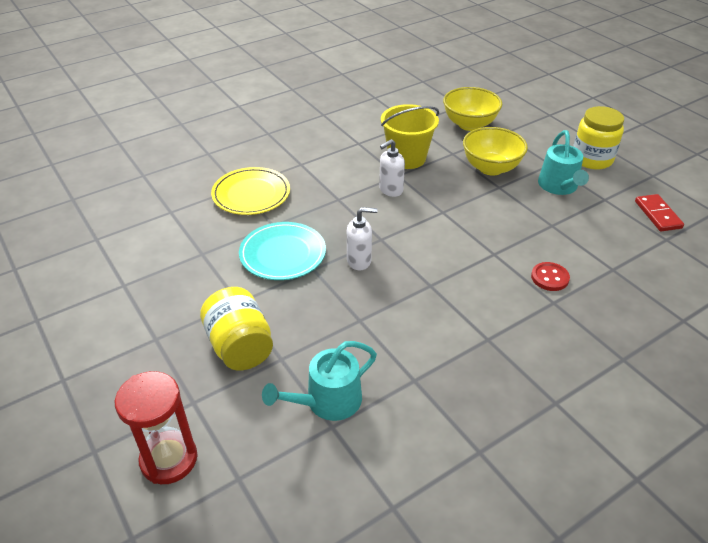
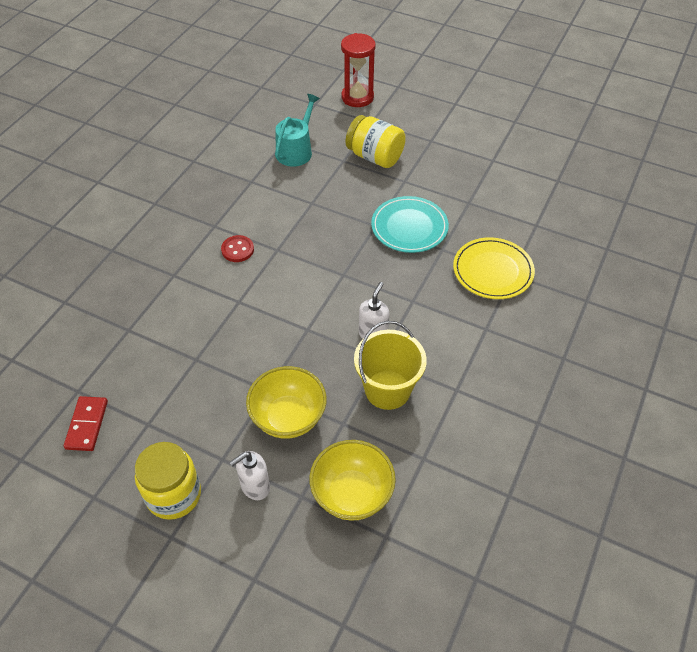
camera: 150 degrees right, 10 degrees up
white soap dispenser [347,207,378,270] -> white soap dispenser moved to [230,451,270,500]
red button [531,262,570,291] -> red button moved to [221,235,254,262]
turquoise watering can [538,130,589,195] -> none
red domino [635,194,684,232] -> red domino turned 45 degrees clockwise [64,396,108,451]

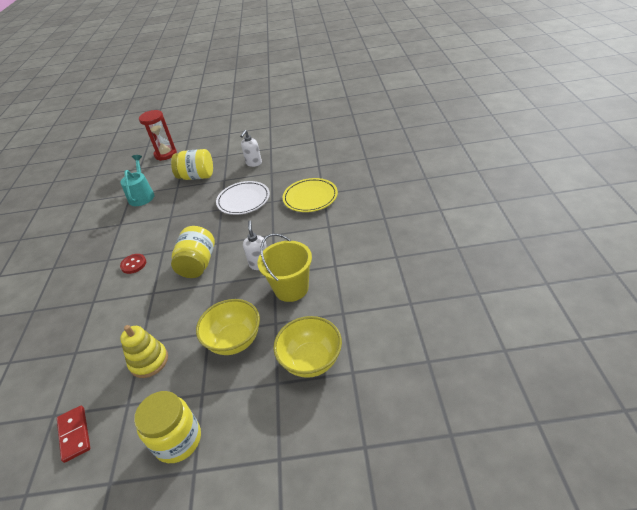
camera: 25 degrees left, 10 degrees down
white soap dispenser [230,451,270,500] -> white soap dispenser moved to [240,130,262,167]
turquoise plate [371,196,449,253] -> white plate [216,181,270,215]
none -> yellow stacking toy [120,325,168,378]
none -> yellow jar [171,226,215,278]

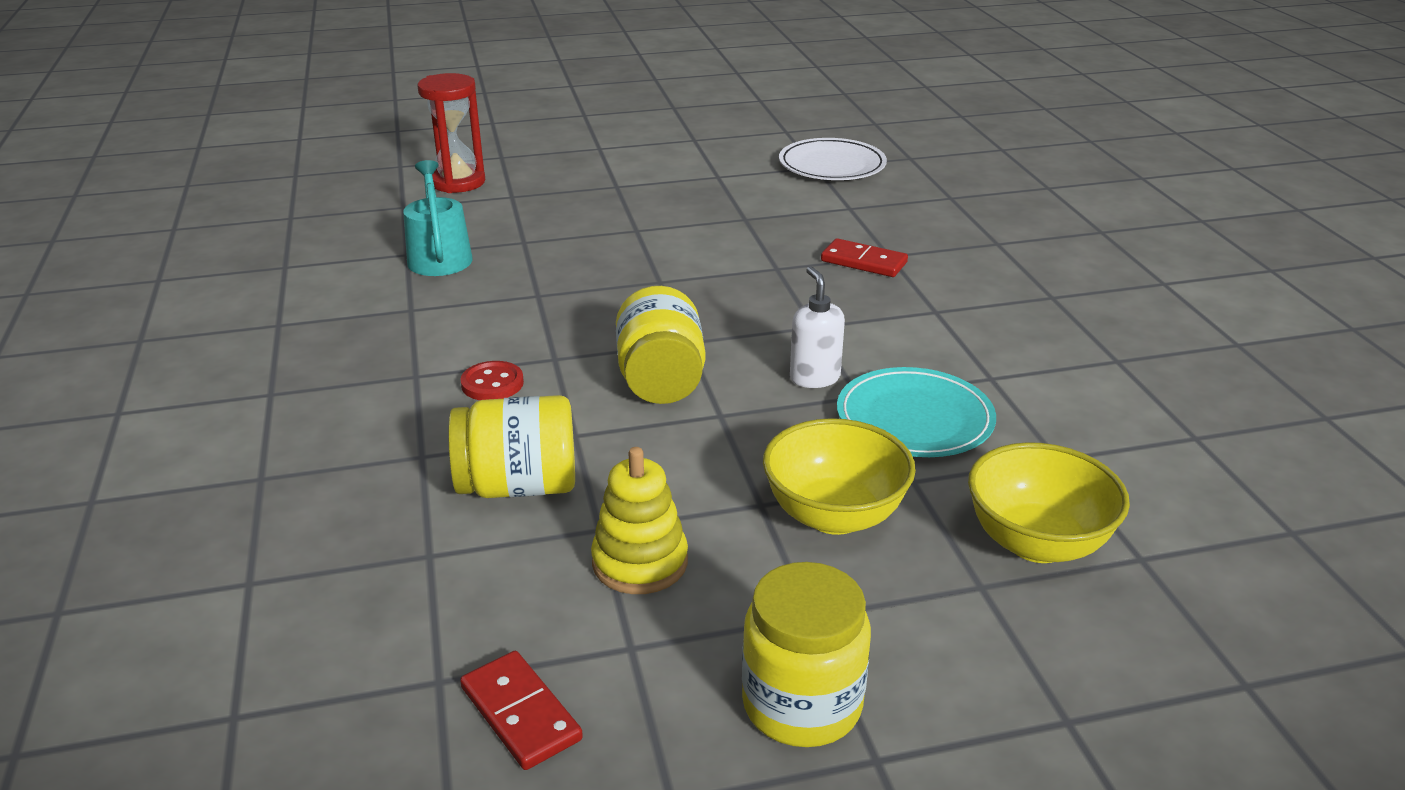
camera: 15 degrees left, 10 degrees down
yellow jar [171,149,213,180] -> yellow jar moved to [448,395,575,498]
white plate [216,181,270,215] -> white plate moved to [779,138,887,180]
white soap dispenser [240,130,262,167] -> none
yellow bucket [258,233,312,302] -> turquoise plate [837,367,996,457]
yellow plate [283,178,338,212] -> red domino [821,238,908,277]

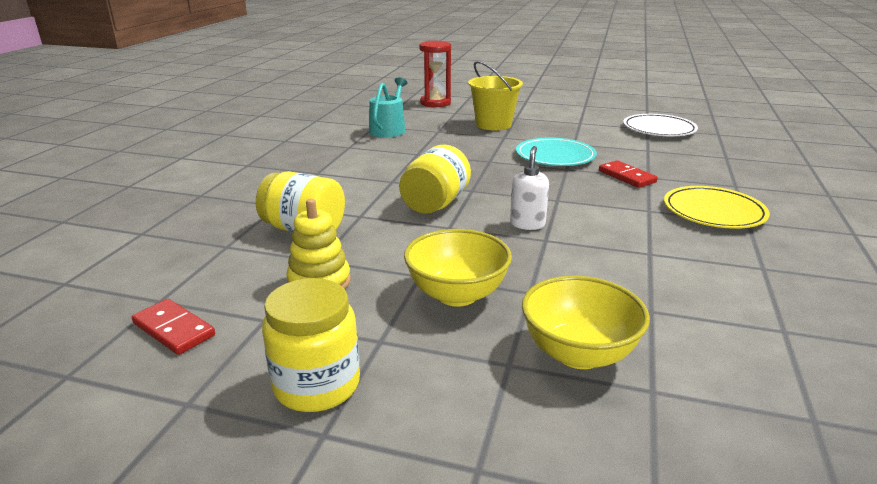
camera: 30 degrees right, 5 degrees down
red button [460,361,524,400] -> none
red domino [460,651,583,770] -> red domino turned 45 degrees counterclockwise [132,299,215,355]
turquoise plate [837,367,996,457] -> turquoise plate moved to [516,137,597,166]
none -> yellow bucket [468,61,523,131]
none -> yellow plate [664,186,770,229]

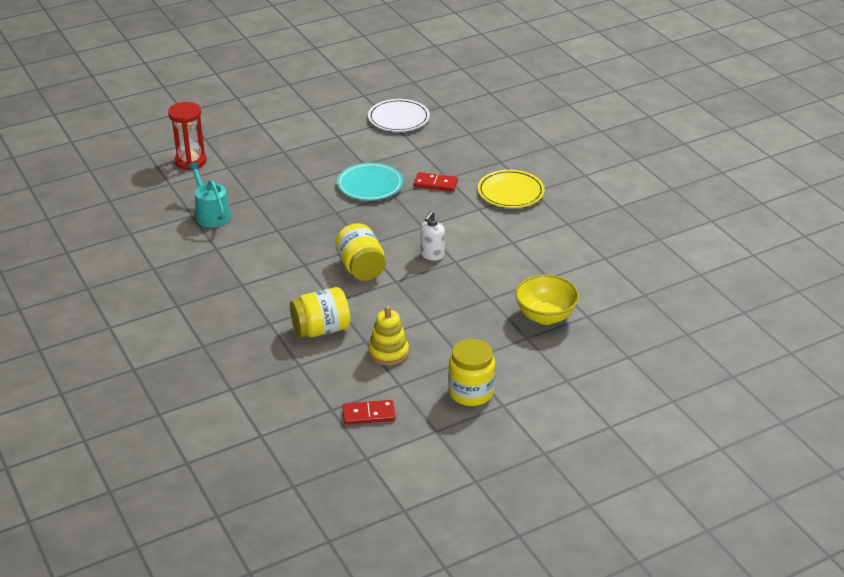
camera: 45 degrees left, 10 degrees up
yellow bowl [404,229,512,307] -> none
yellow bucket [468,61,523,131] -> none
white soap dispenser [510,146,549,230] -> white soap dispenser turned 120 degrees counterclockwise [420,211,445,261]

